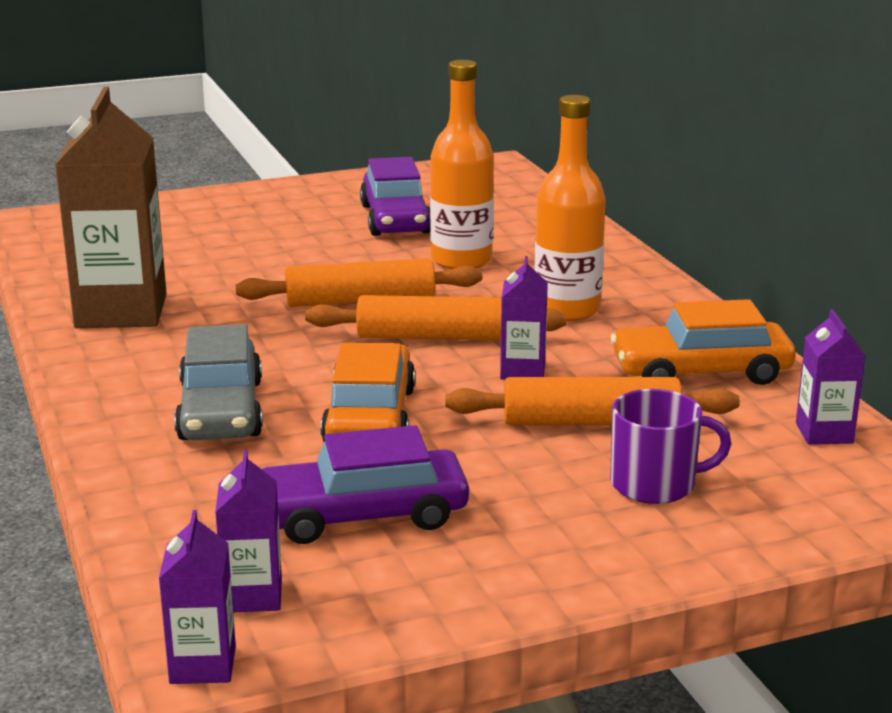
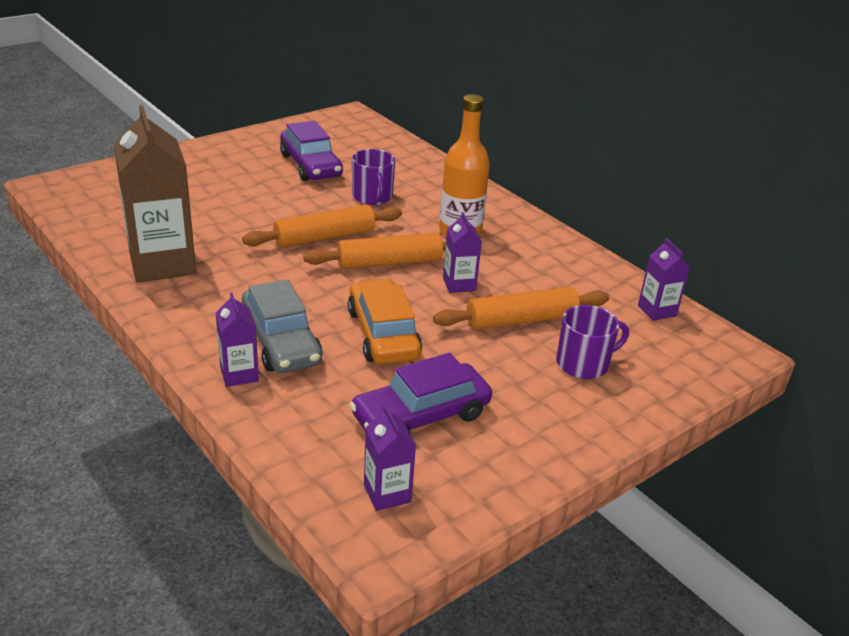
camera: 20 degrees left, 10 degrees up
purple carton [159,510,236,684] -> purple carton moved to [216,293,259,387]
orange bottle [430,60,494,269] -> purple mug [352,149,395,205]
orange car [611,299,796,385] -> none

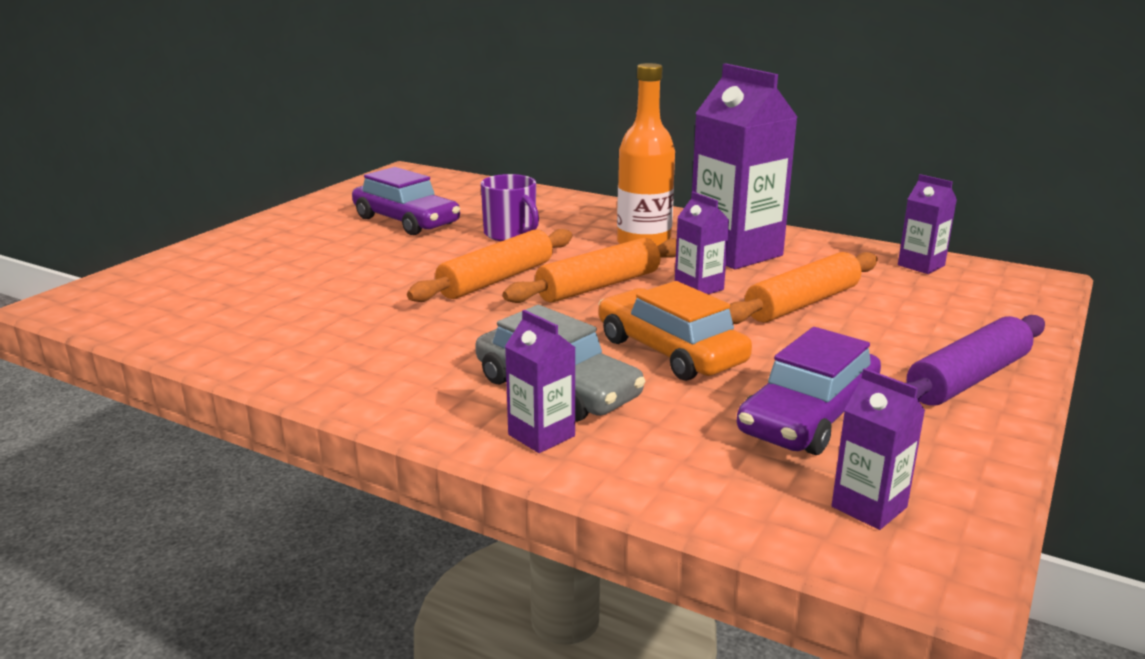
camera: 20 degrees left, 10 degrees down
brown carton [114,105,196,283] -> none
purple mug [556,305,629,379] -> none
none -> purple carton [692,64,797,269]
none -> purple rolling pin [906,315,1045,406]

